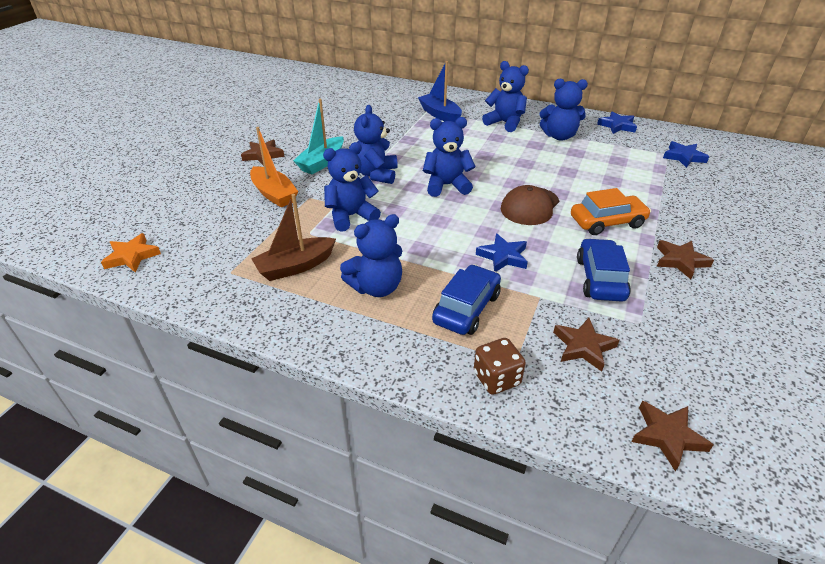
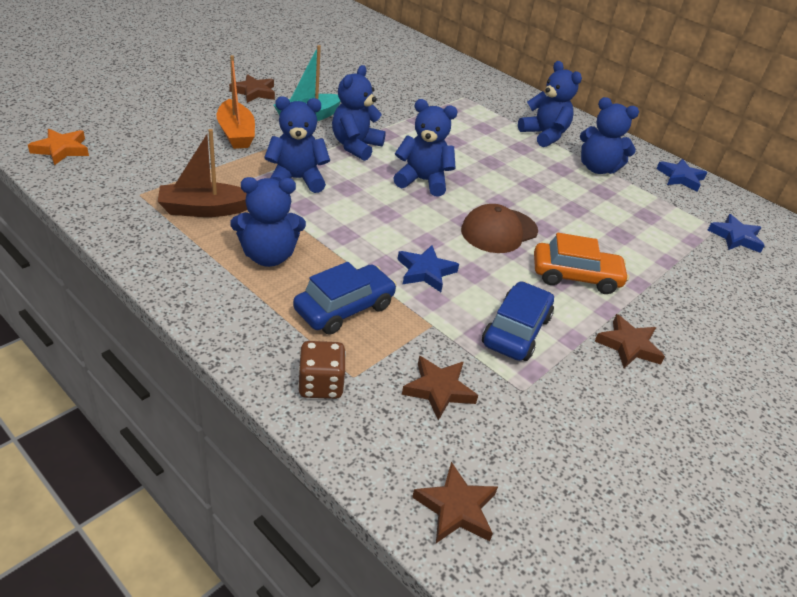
camera: 15 degrees right, 0 degrees up
blue boat [418,61,462,122] -> none

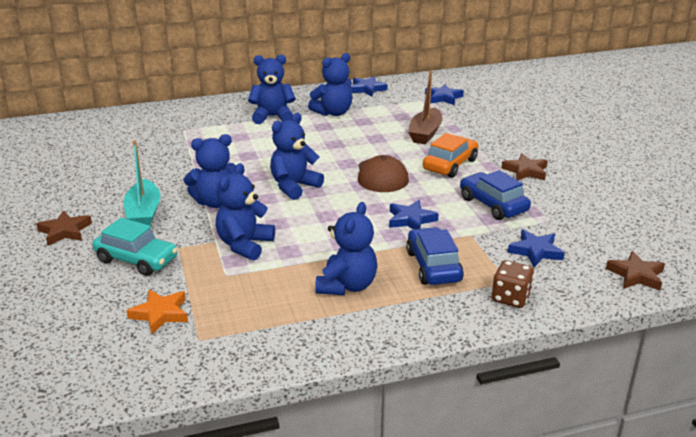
camera: 55 degrees left, 10 degrees down
orange star [28,129,89,165] -> orange star moved to [126,289,188,335]
brown boat [158,129,247,217] -> brown boat moved to [408,71,442,144]
orange boat [217,55,255,149] -> turquoise car [93,218,178,276]
blue teddy bear [332,65,386,161] -> blue teddy bear turned 75 degrees counterclockwise [184,134,236,208]
brown star [402,356,478,421] -> blue star [508,229,565,267]

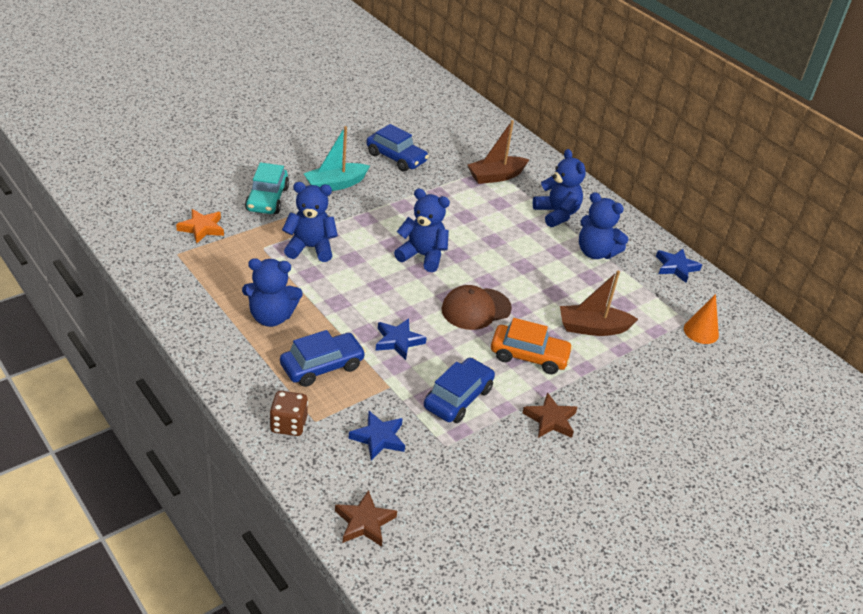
camera: 65 degrees right, 10 degrees up
brown star [36,210,92,245] -> none
blue teddy bear [184,134,236,208] -> none
blue star [425,84,464,105] -> orange cone [684,294,719,344]
none -> blue car [366,124,429,172]
none -> brown boat [467,120,529,184]

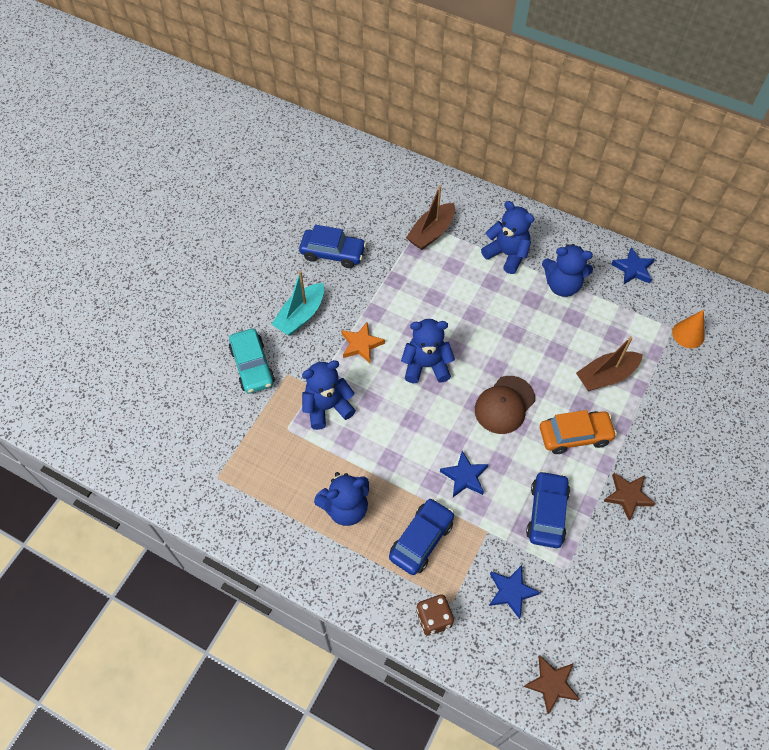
camera: 20 degrees left, 20 degrees up
orange star [176,209,224,244] -> orange star moved to [342,322,385,363]

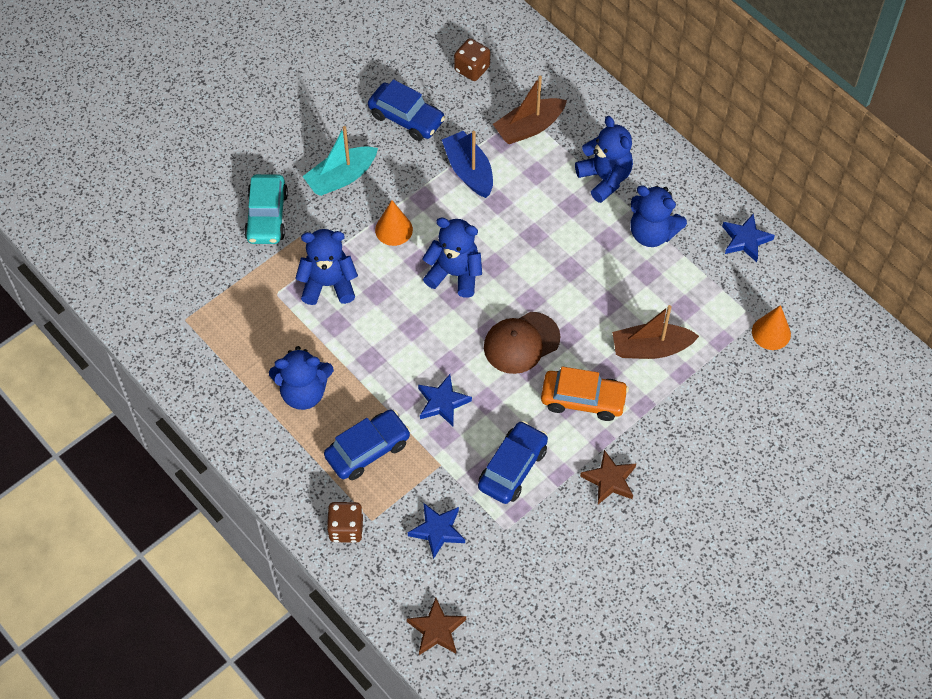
camera: 20 degrees right, 0 degrees up
orange star [342,322,385,363] -> orange cone [375,200,413,246]
none -> blue boat [442,131,493,198]
none -> brown dice [454,38,490,81]

